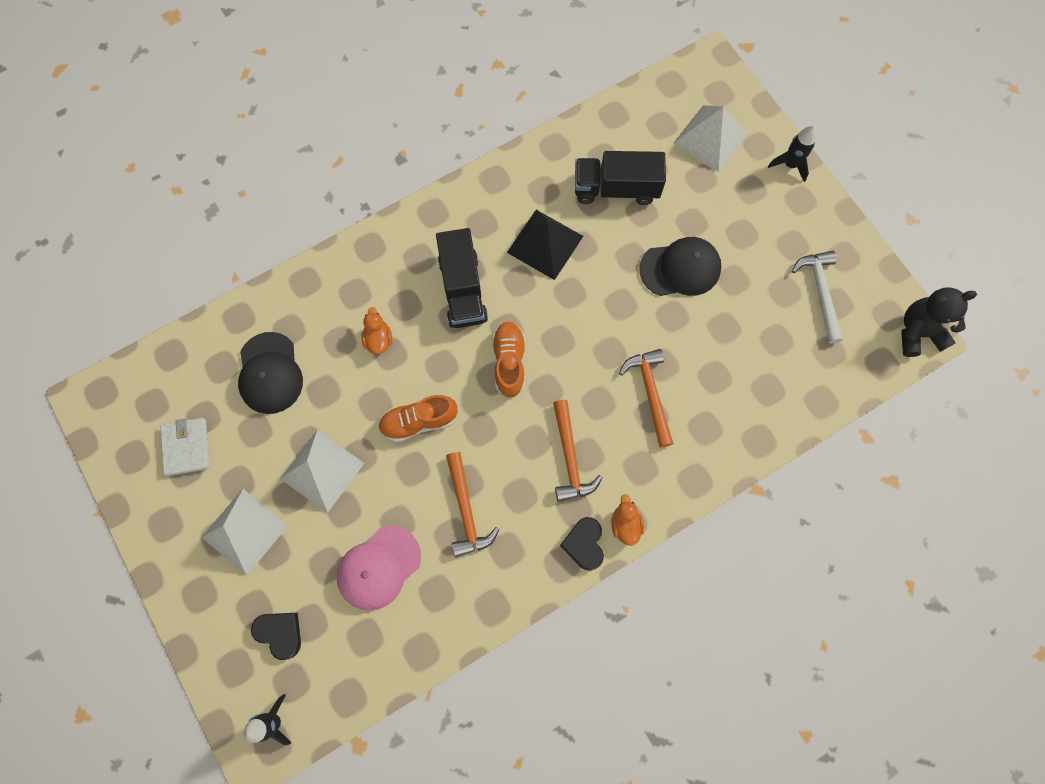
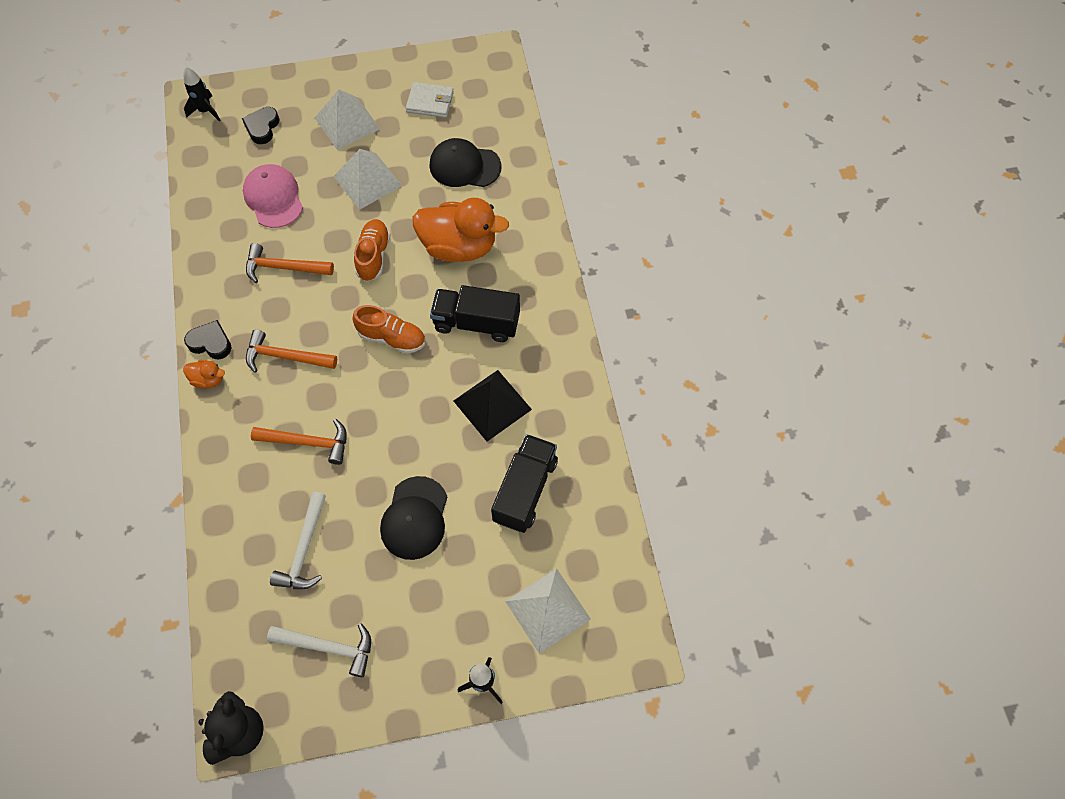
camera: 110 degrees right, 10 degrees down
black heart [251,613,301,660] -> black heart turned 135 degrees clockwise [242,107,280,144]
orange duck [361,307,392,354] -> orange duck [412,198,509,262], size x2.28
none -> white hammer [270,492,326,589]

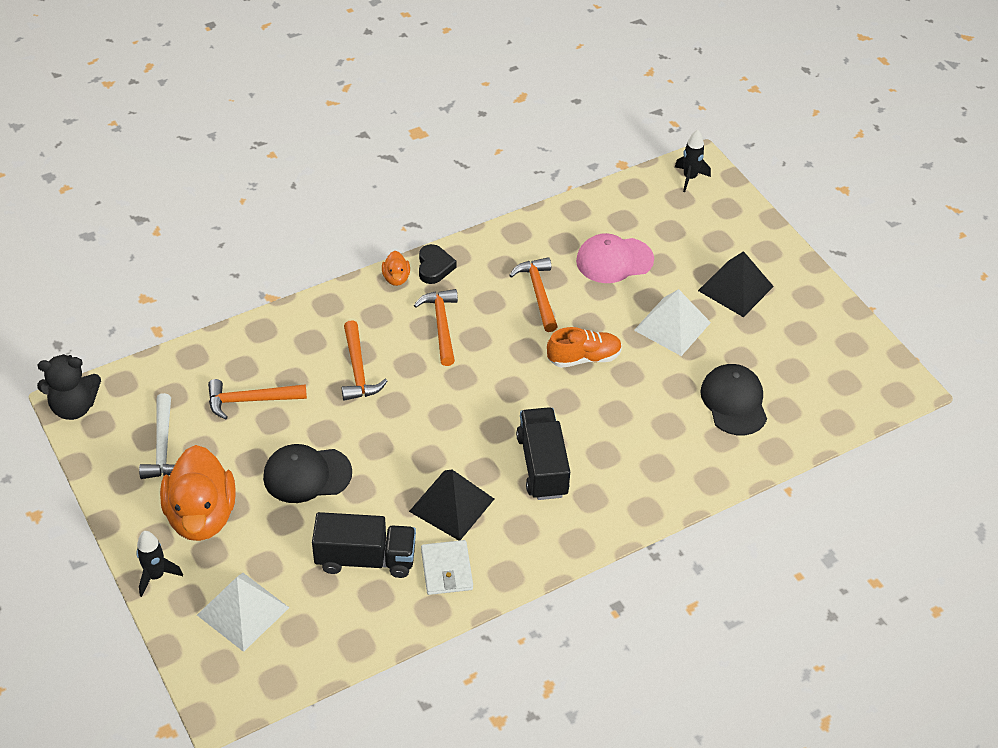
camera: 70 degrees right, 15 degrees down
black heart [242,107,280,144] -> none
pink cap [243,164,303,228] -> pink cap turned 150 degrees counterclockwise [576,233,654,283]
white hammer [270,492,326,589] -> orange hammer [208,379,307,420]
white pyramid [315,90,380,150] -> black pyramid [698,251,774,317]
orange shoe [353,305,425,354] -> none
white wallet [406,82,454,118] -> white wallet moved to [421,540,473,595]
orange duck [412,198,509,262] -> orange duck moved to [160,445,236,541]

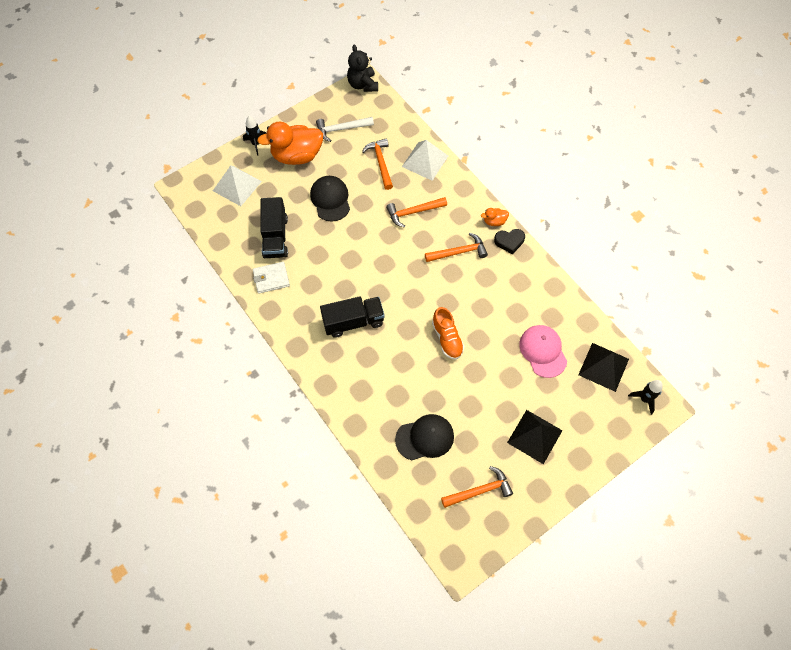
camera: 85 degrees right, 15 degrees up
black pyramid [409,469,494,540] -> black pyramid moved to [578,343,629,392]
orange hammer [509,257,558,332] -> orange hammer moved to [441,466,513,508]
white pyramid [634,289,711,356] -> white pyramid moved to [402,140,448,181]

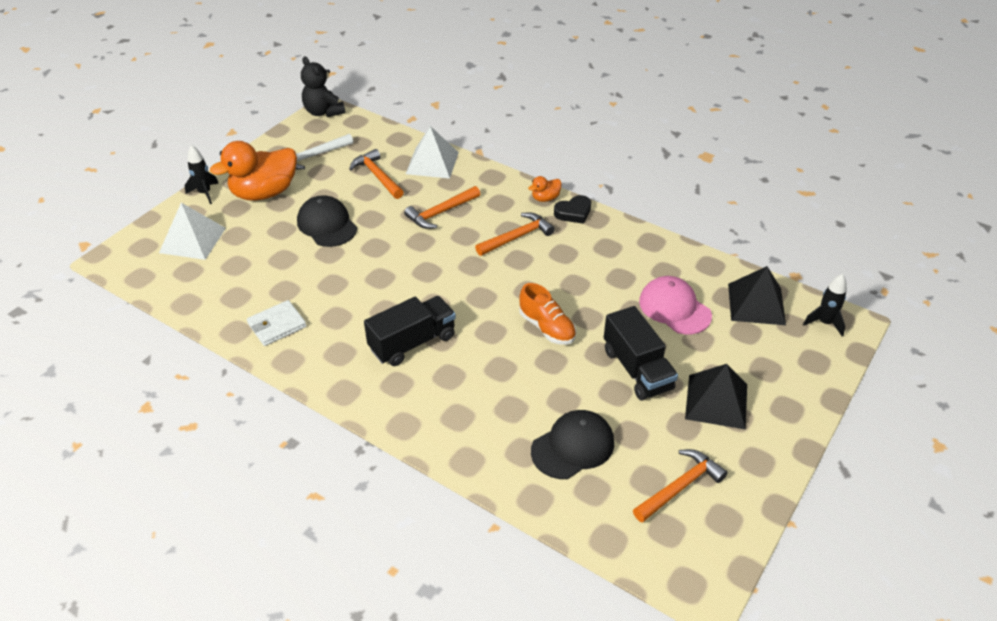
camera: 20 degrees left, 20 degrees down
black truck [260,197,288,258] -> black truck moved to [604,306,678,401]

